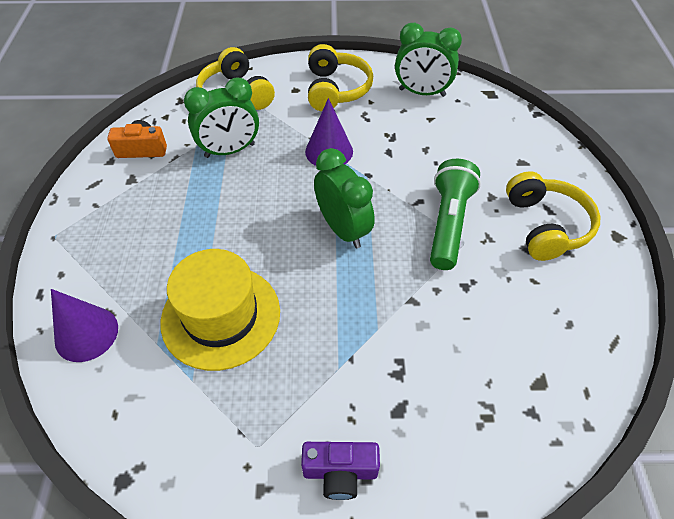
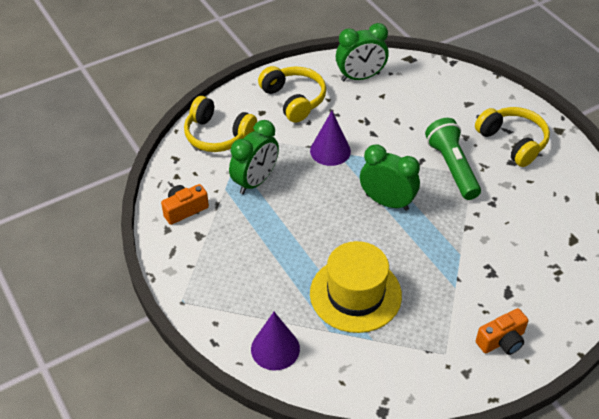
camera: 30 degrees left, 5 degrees down
purple camera [301,442,380,500] -> orange camera [476,308,528,355]

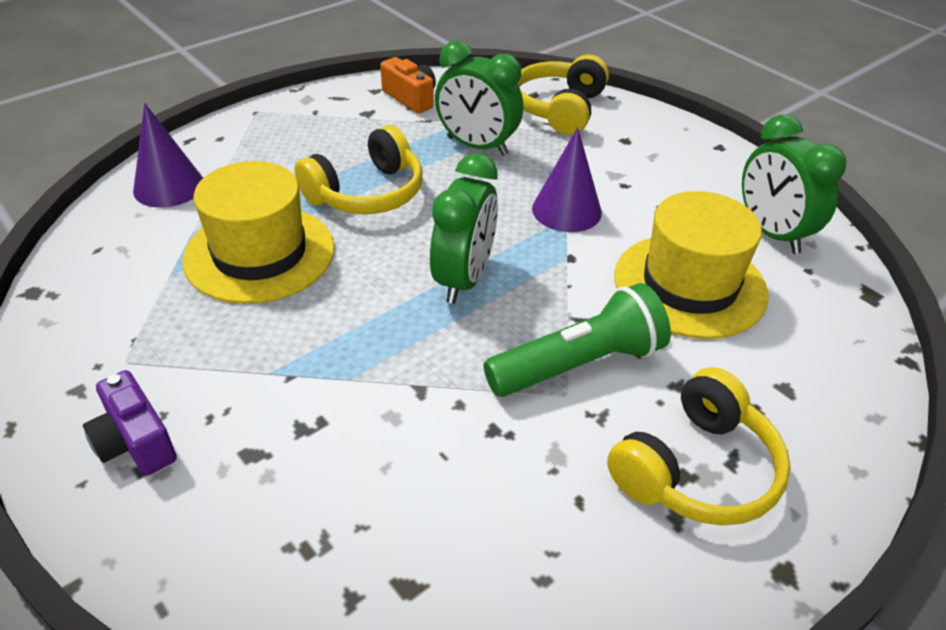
camera: 80 degrees right, 5 degrees down
yellow headphones [258,66,326,122] -> yellow headphones moved to [294,125,422,214]
orange camera [476,308,528,355] -> purple camera [83,370,177,476]
none -> yellow hat [614,191,769,339]

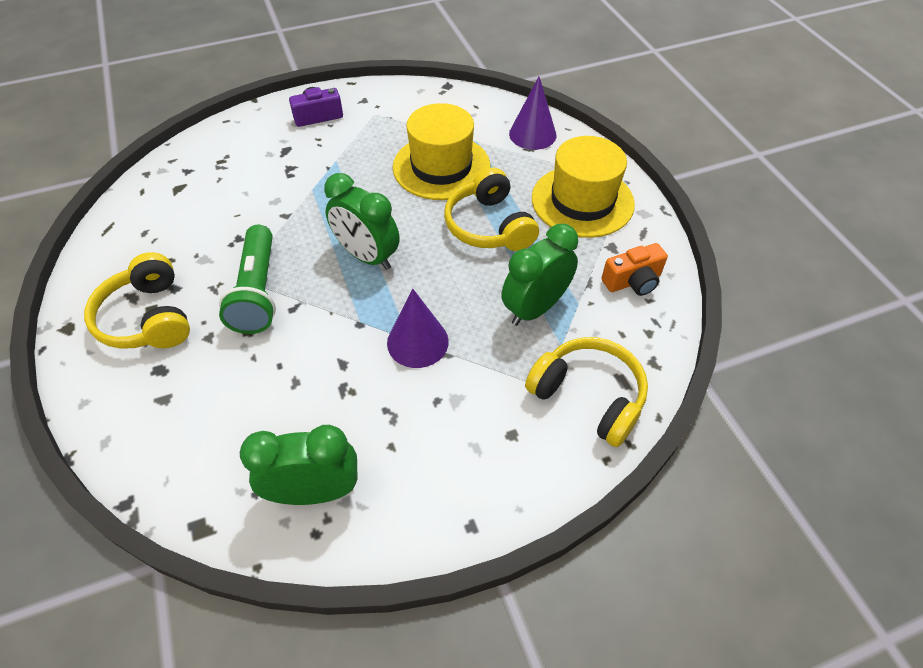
camera: 110 degrees right, 10 degrees up
yellow hat [614,191,769,339] -> yellow hat moved to [532,136,635,238]

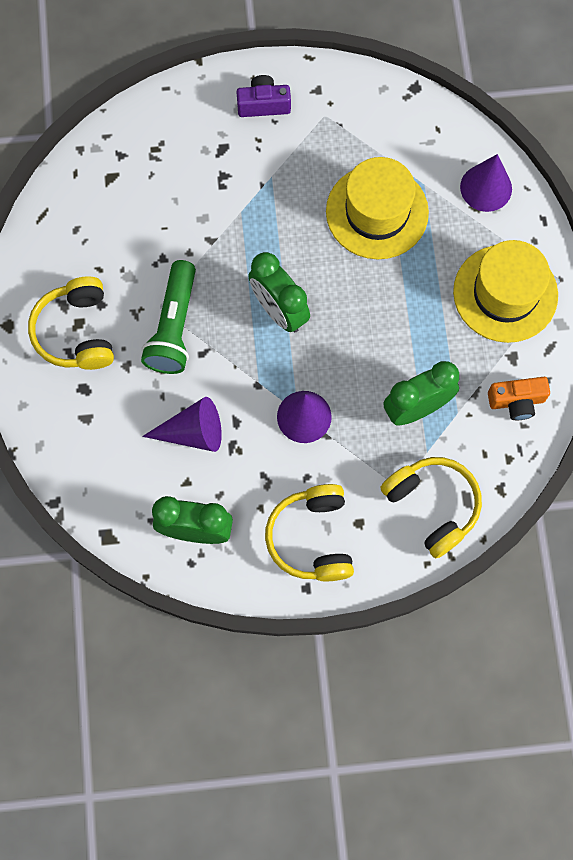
camera: 15 degrees right, 20 degrees up
yellow headphones [444,167,539,251] -> yellow headphones moved to [265,484,354,581]
none -> purple cone [142,397,222,452]

